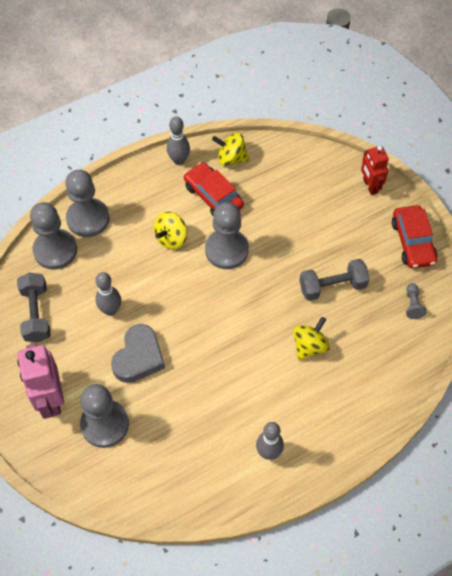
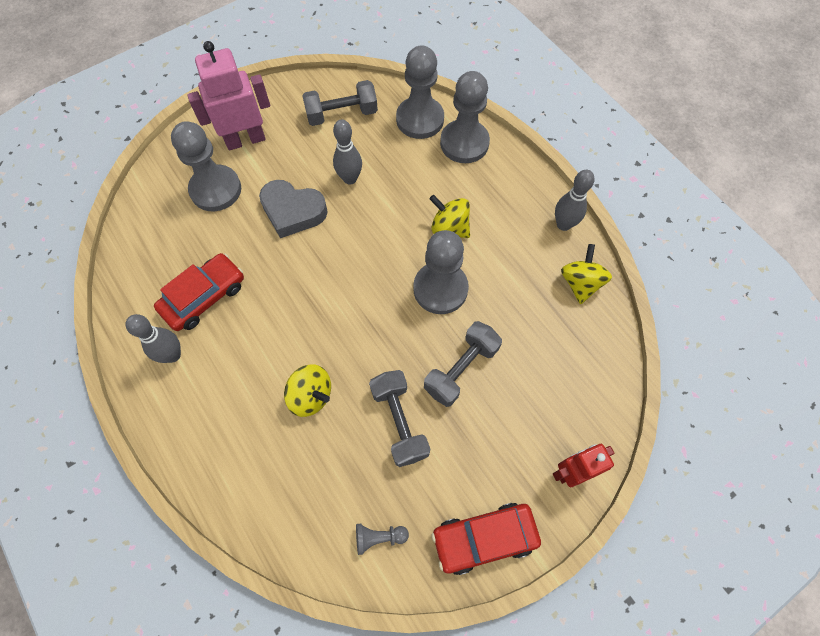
camera: 85 degrees right, 5 degrees up
red car [184,162,244,216] -> red car moved to [154,253,244,331]
none -> grey dumbbell [424,321,502,407]

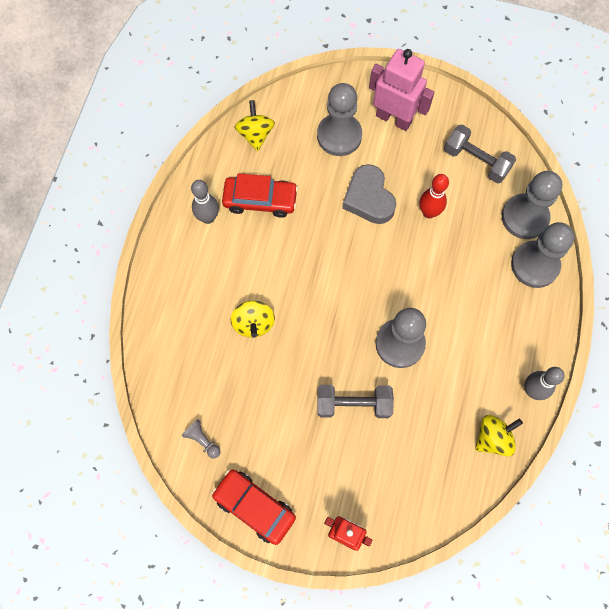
camera: 50 degrees right, 5 degrees up
grey bowling pin [333,119,362,185] -> red bowling pin [420,174,449,218]
grey dumbbell [369,370,430,467] -> none
yellow spinning top [429,195,470,238] -> yellow spinning top moved to [235,100,275,151]

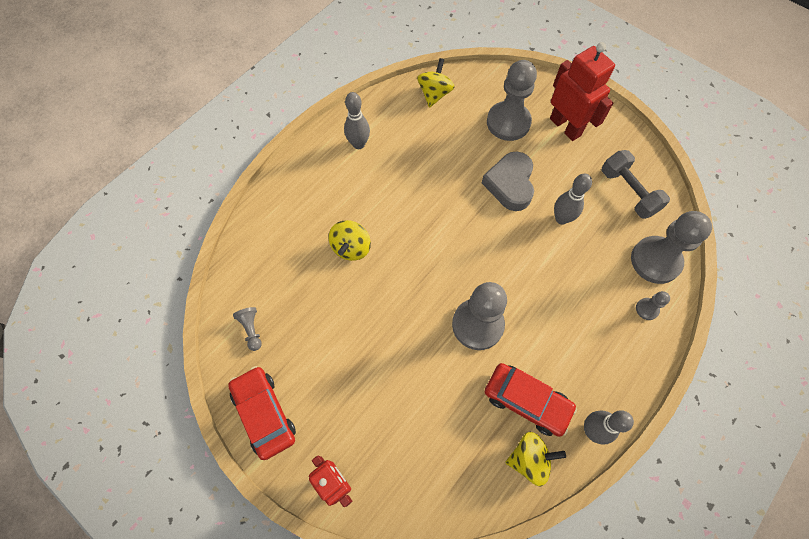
camera: 25 degrees right, 5 degrees down
red car [222,173,298,217] -> red car moved to [485,363,577,437]
grey dumbbell [317,385,394,418] -> none
pink robot [369,49,434,131] -> red robot [550,42,615,141]
red bowling pin [420,174,449,218] -> grey bowling pin [554,174,592,225]
grey pawn [511,222,574,288] -> grey pawn [636,291,670,320], size x0.44

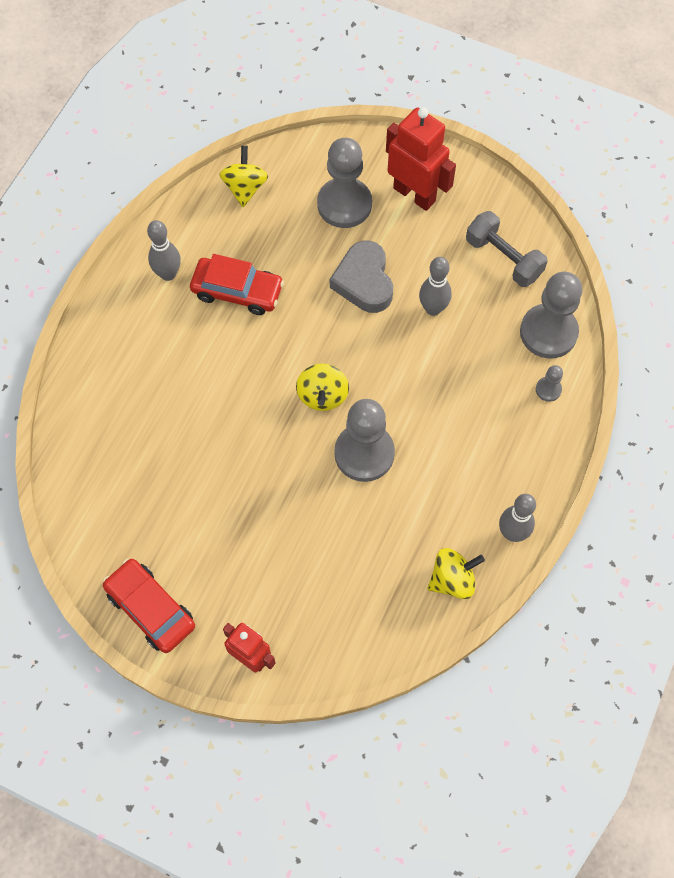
camera: 15 degrees left, 0 degrees up
grey pawn [233,307,261,351] -> none
yellow spinning top [329,220,371,261] -> yellow spinning top moved to [296,364,349,411]
red car [485,363,577,437] -> red car moved to [190,254,284,315]

